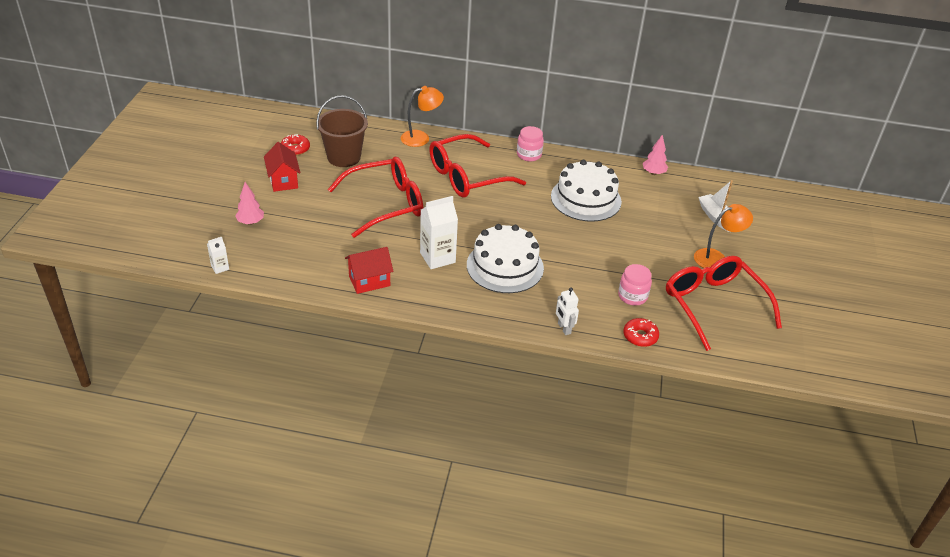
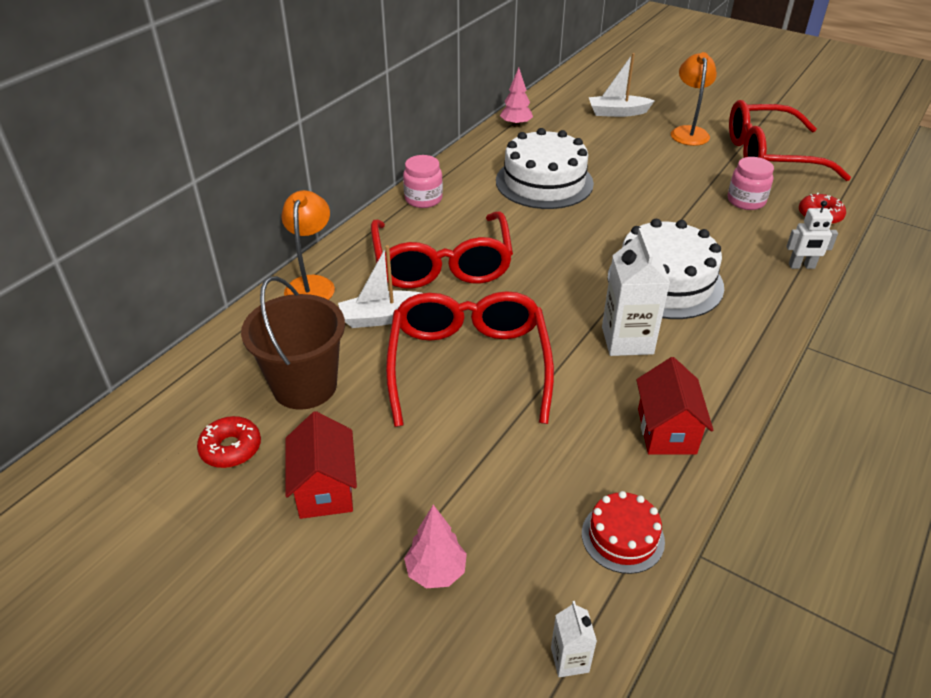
camera: 65 degrees left, 0 degrees up
red house [264,142,301,192] -> red house turned 75 degrees clockwise [285,411,357,519]
none -> white boat [338,245,422,328]
none -> red cake [582,491,665,574]

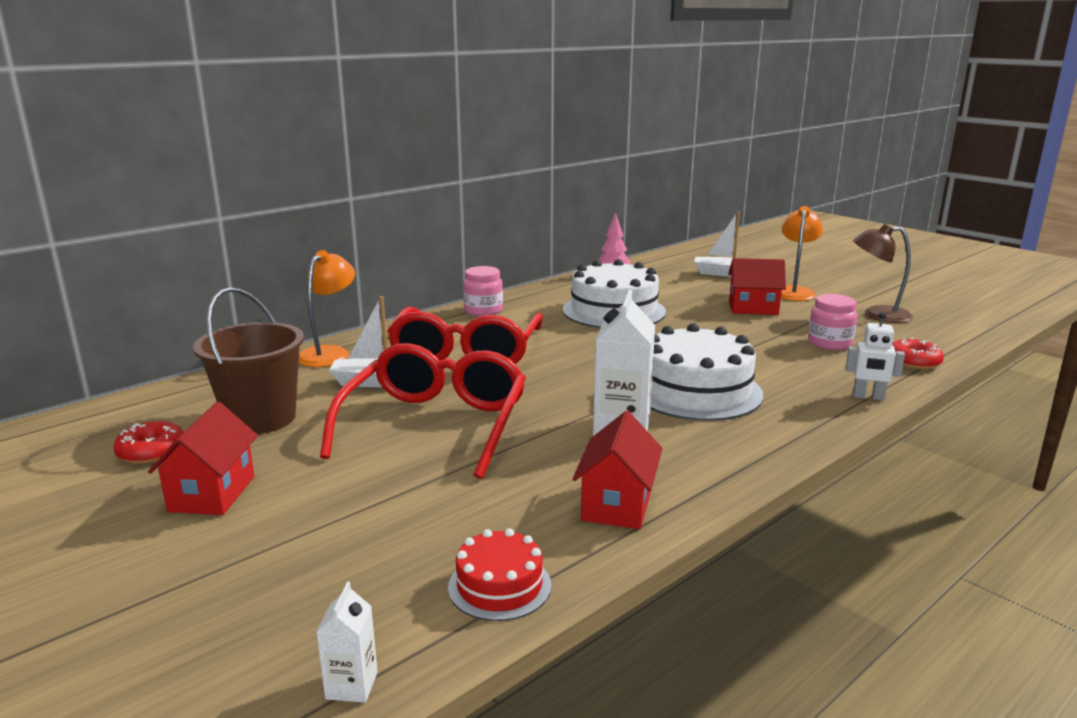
camera: 15 degrees right, 20 degrees down
pink tree [404,505,467,588] -> none
red glasses [729,100,851,181] -> brown lamp [853,224,913,323]
none -> red house [728,258,786,315]

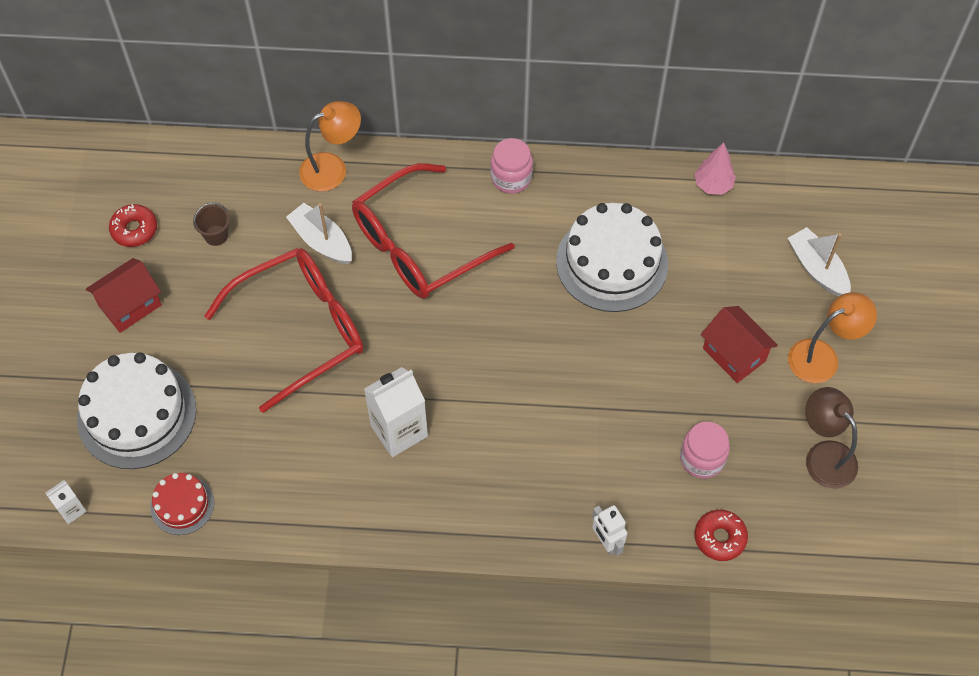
camera: 45 degrees right, 40 degrees up
brown bucket [193,287,304,434] -> brown bucket [193,202,230,246], size x0.44
red house [572,411,662,529] -> none
white cake [650,323,763,421] -> white cake moved to [77,352,196,469]

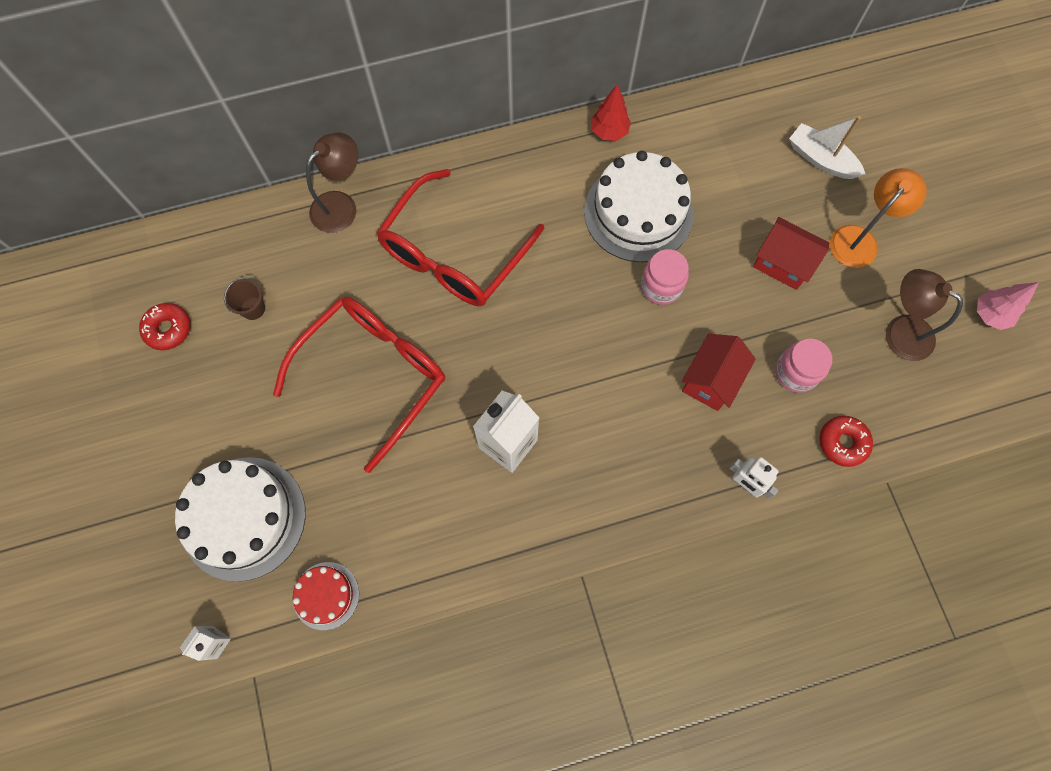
camera: 20 degrees left, 10 degrees up
red house [86,258,162,333] -> red house moved to [682,334,756,411]
white boat [286,203,352,264] -> none
orange lamp [299,101,361,191] -> brown lamp [306,132,358,233]
pink jar [491,138,533,194] -> pink jar moved to [641,249,689,305]
pink tree [694,142,736,195] -> pink tree moved to [977,282,1039,330]
none -> red tree [591,84,631,141]

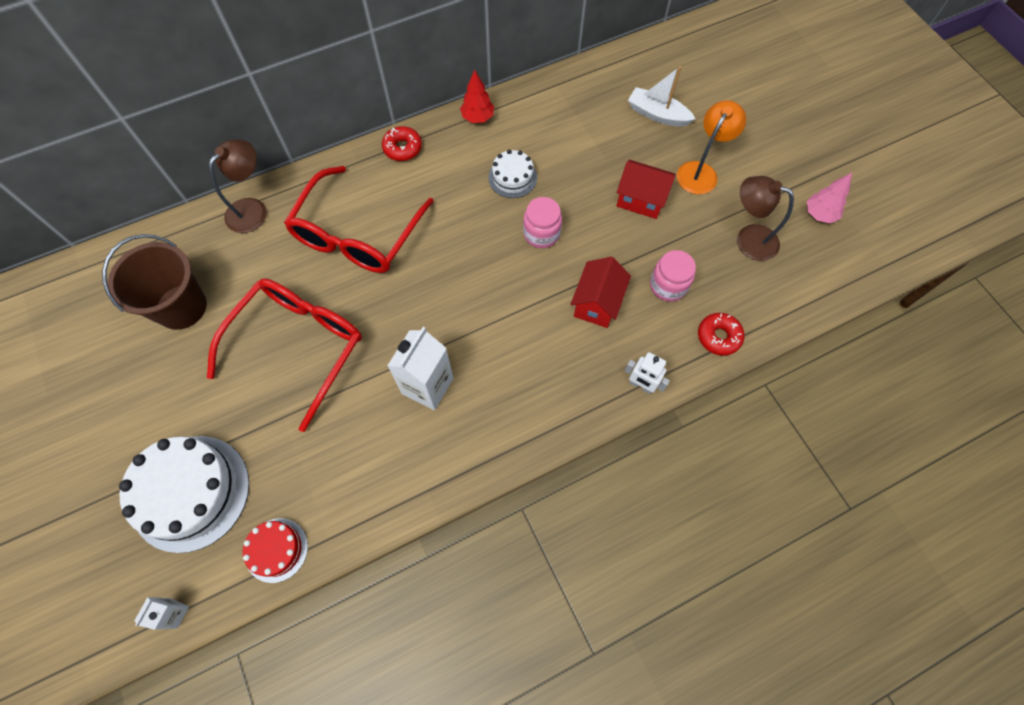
camera: 10 degrees left, 5 degrees down
red donut [139,303,191,350] -> red donut moved to [382,126,422,161]
brown bucket [224,277,265,320] -> brown bucket [102,234,207,330], size x2.25
white cake [584,151,694,262] -> white cake [488,150,537,198], size x0.52

